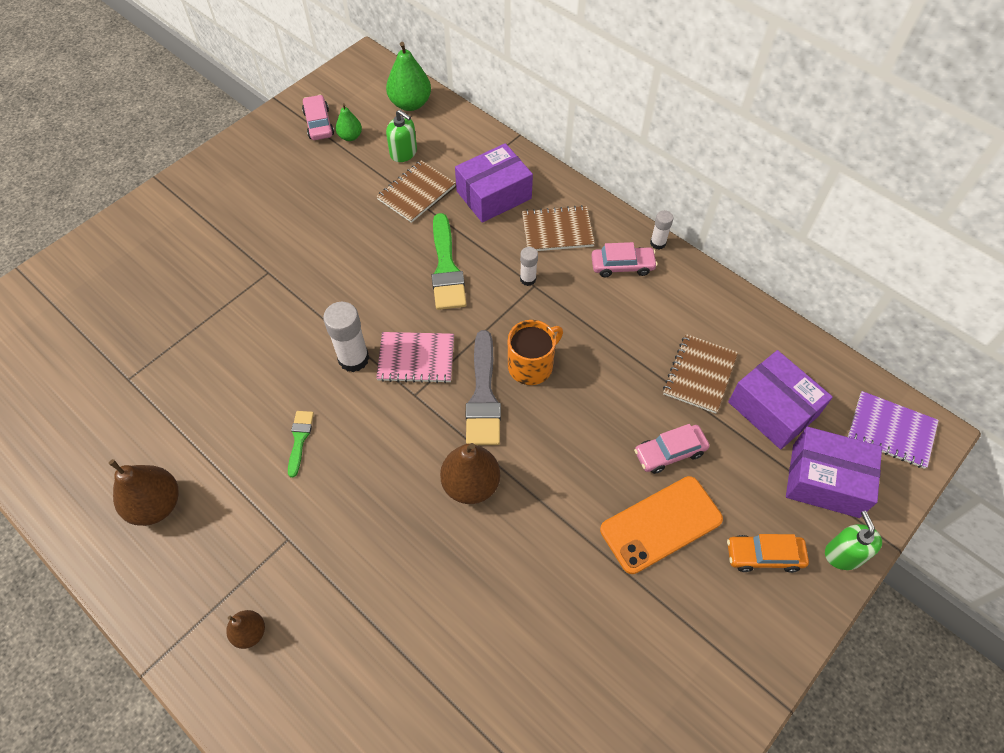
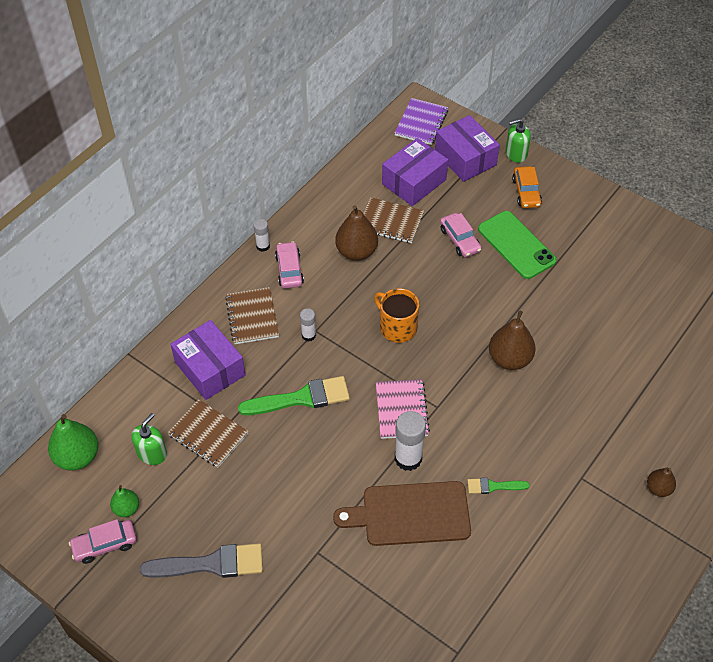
camera: 95 degrees left, 5 degrees down
brown pear [109,459,179,526] -> brown pear moved to [335,205,378,261]
grey brush [466,330,501,445] -> grey brush moved to [140,543,263,578]
orange phone [600,476,723,574] -> green phone [478,211,557,279]
purple box [786,427,882,518] -> purple box turned 45 degrees counterclockwise [435,115,500,182]
none -> brown cutting board [333,481,471,546]

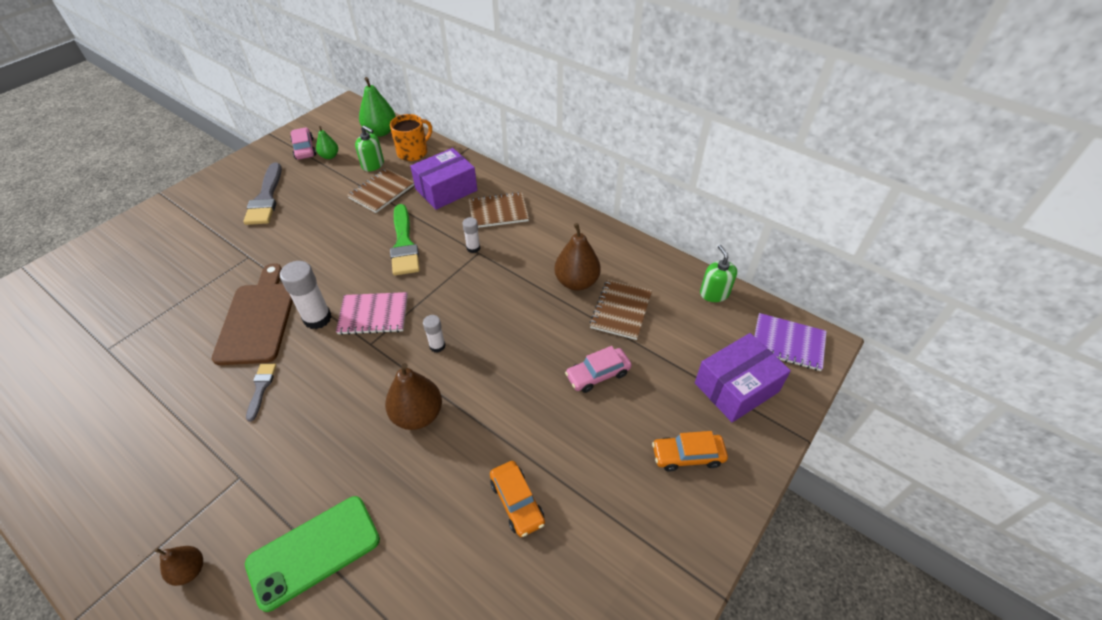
camera: 90 degrees right, 5 degrees down
white glue stick [253,219,270,252] -> white glue stick moved to [423,315,446,353]
pink car [275,241,304,288] -> none
orange mug [374,288,419,343] -> orange mug moved to [390,114,432,161]
purple box [382,138,448,206] -> none
green brush [467,478,530,494] -> grey brush [246,364,277,422]
green phone [478,211,557,279] -> green phone moved to [245,496,380,612]
green soap dispenser [506,119,531,163] -> green soap dispenser moved to [700,245,737,302]
none -> orange car [490,461,545,537]

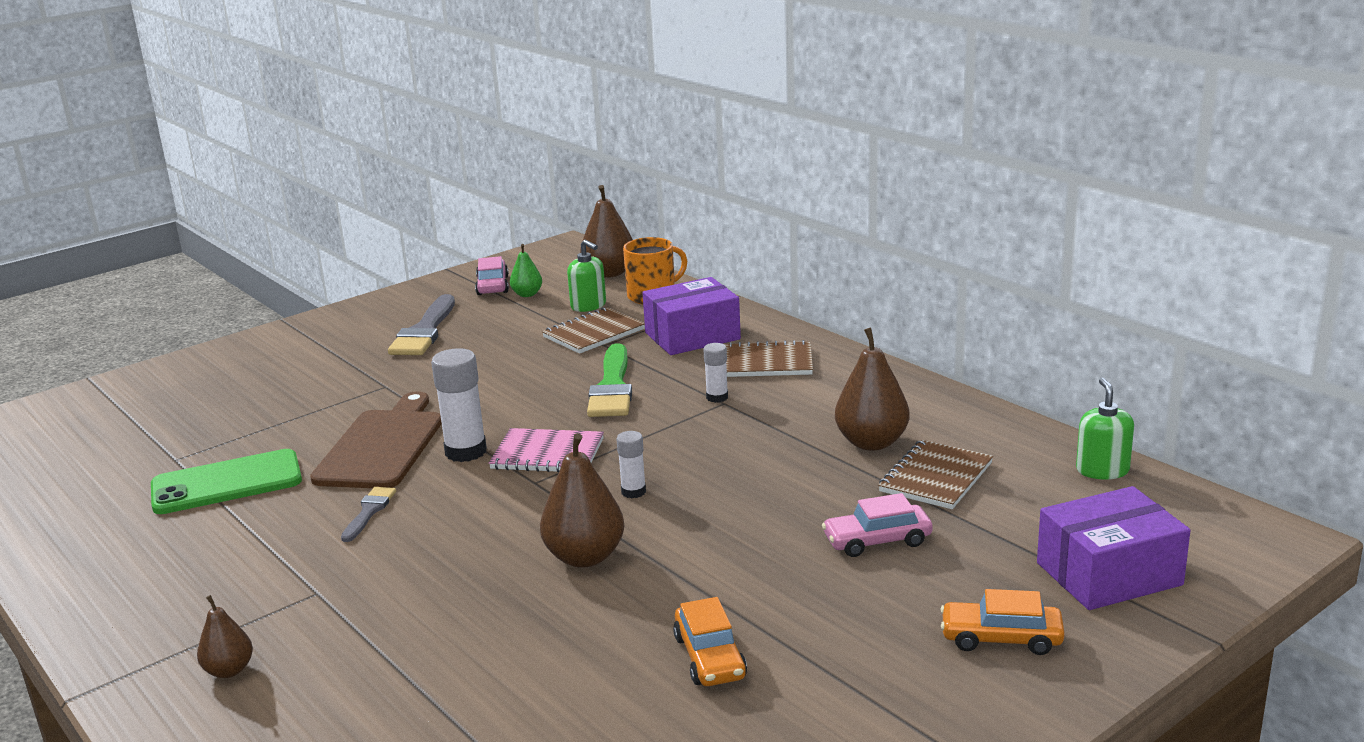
camera: 15 degrees right, 25 degrees down
green phone [245,496,380,612] -> green phone moved to [151,449,302,514]
green pear [359,77,396,137] -> brown pear [580,185,633,278]
purple notebook [754,313,827,371] -> none

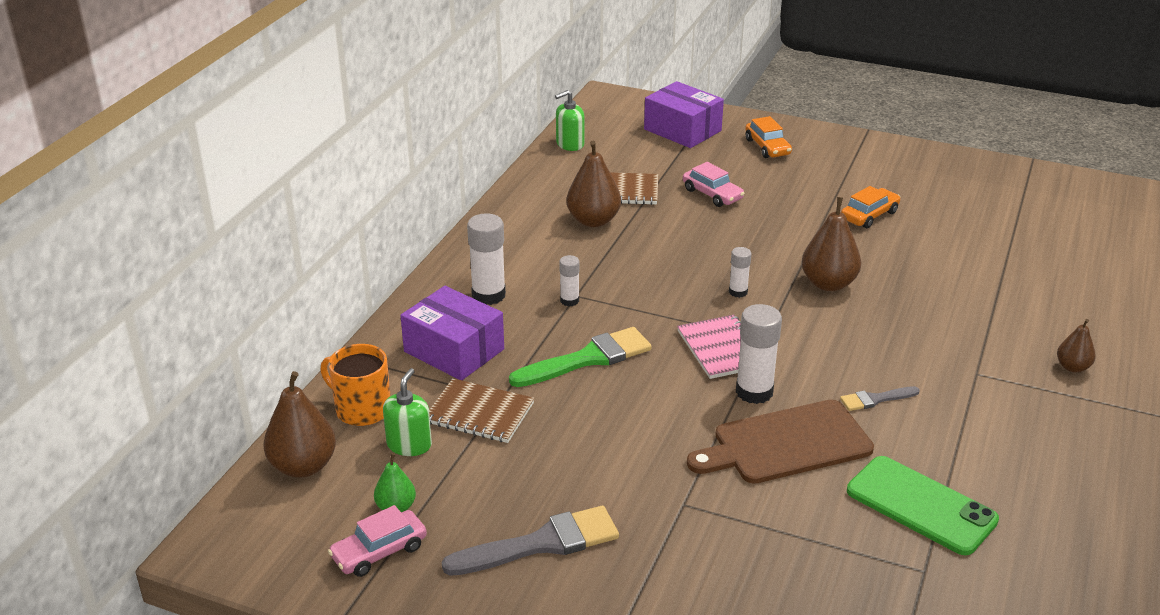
camera: 120 degrees left, 10 degrees up
brown notebook [724,340,813,377] -> white glue stick [467,213,506,305]

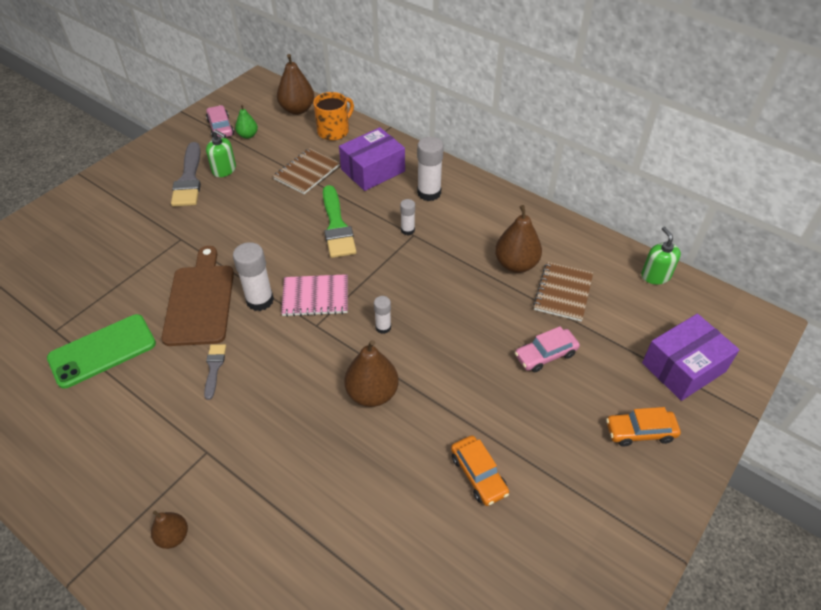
camera: 105 degrees right, 15 degrees up
green soap dispenser [383,368,432,456] -> green soap dispenser moved to [206,130,236,177]

